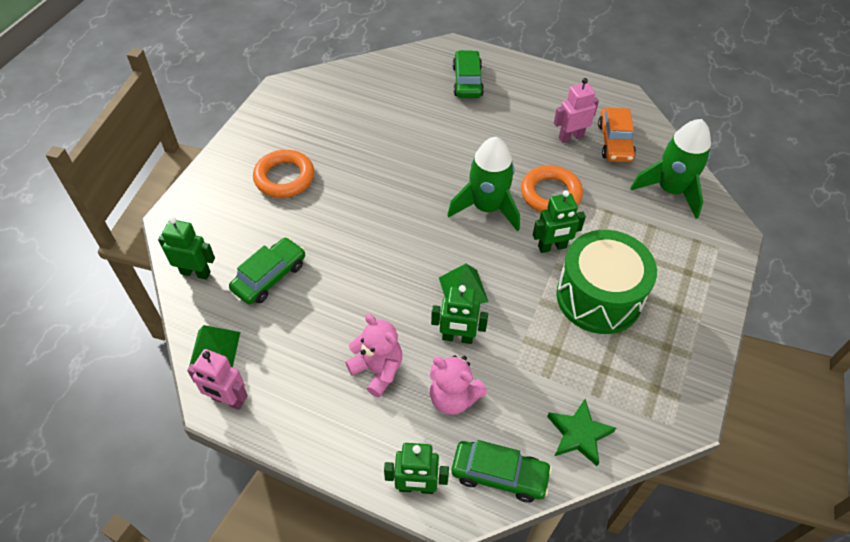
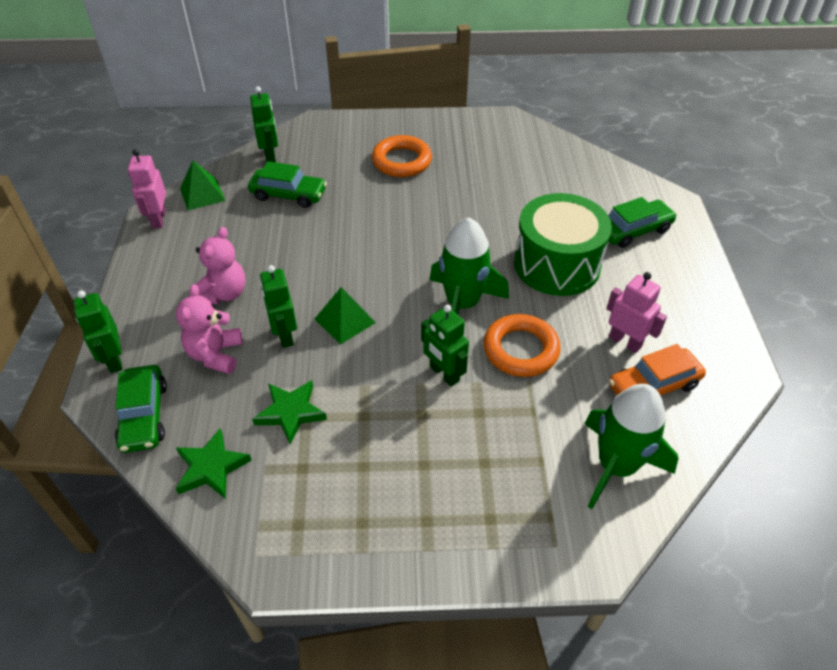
camera: 65 degrees right, 5 degrees down
green drum [556,230,657,334] -> green drum moved to [514,193,612,296]
none -> green star [252,380,327,444]

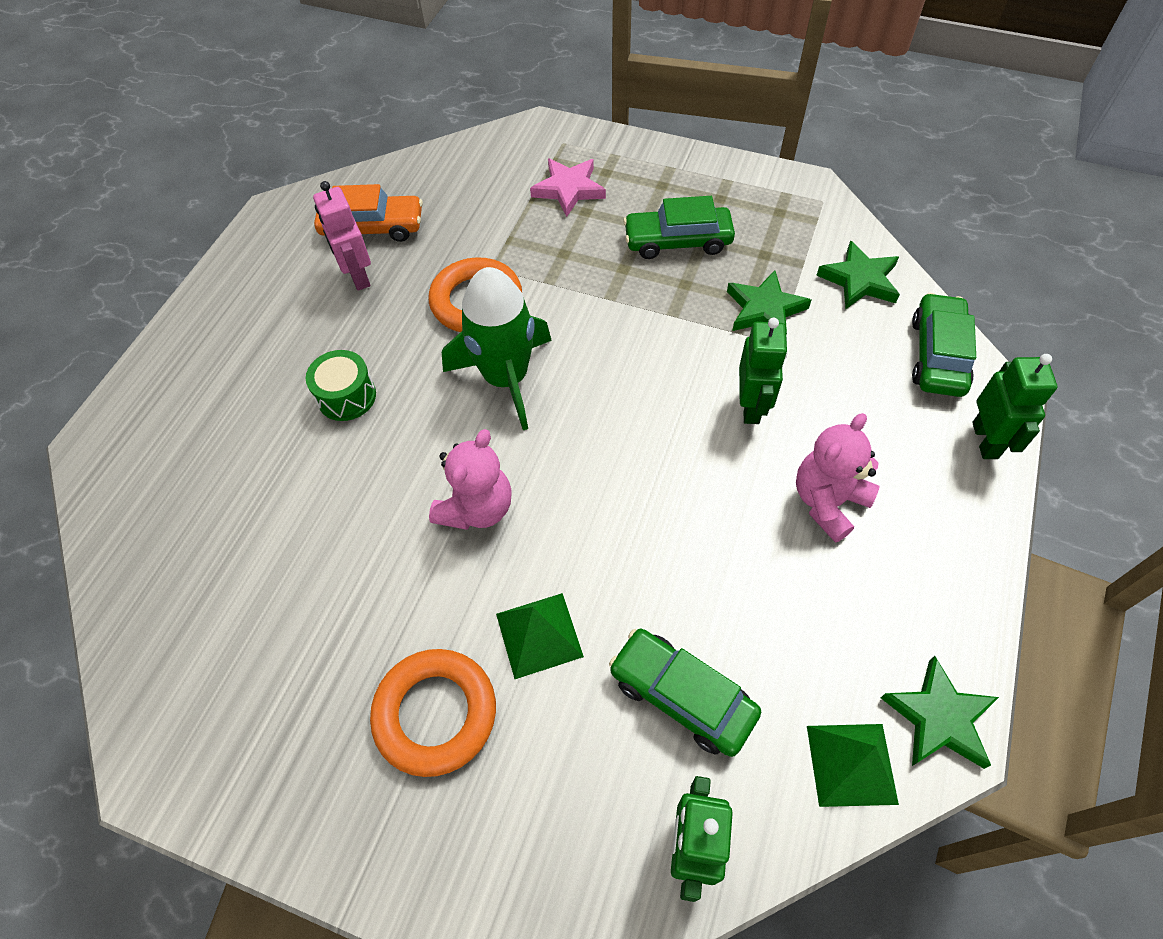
camera: 155 degrees left, 10 degrees up
pink robot [128,149,166,229] -> green star [881,656,999,769]
pink teddy bear [176,284,243,374] -> pink teddy bear moved to [429,429,512,530]
green pyramid [315,287,376,345] -> green pyramid moved to [496,593,584,679]
green robot [421,305,469,387] -> none
green drum [514,193,612,296] -> green drum [306,350,376,421], size x0.47
green rocket [584,384,678,509] -> none
green car [608,197,677,248] -> green car moved to [623,196,735,259]
none -> pink star [530,158,606,217]

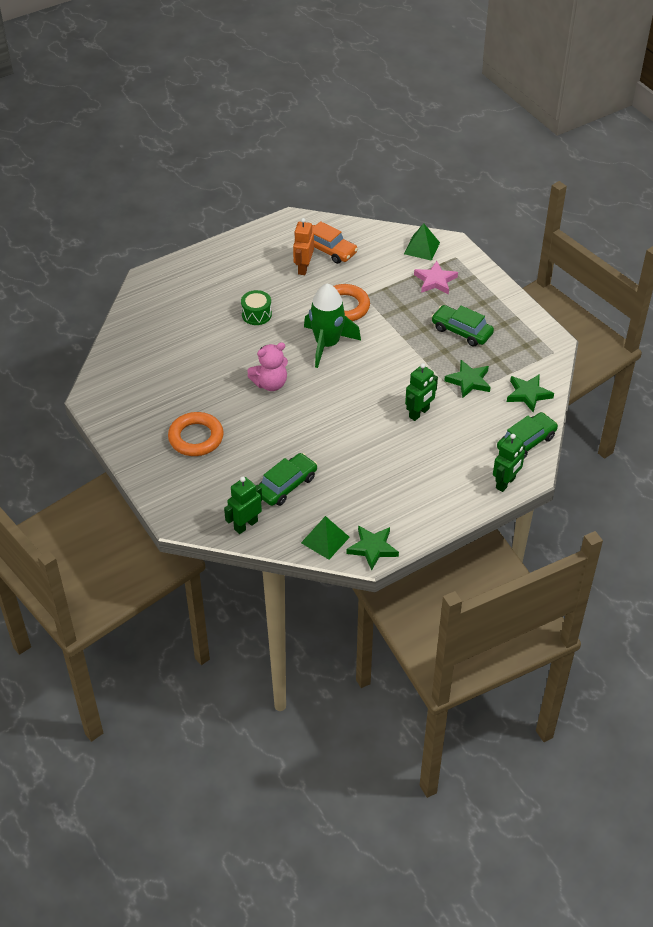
camera: 35 degrees right, 10 degrees down
pink robot [313,181,371,291] -> orange robot [293,218,314,275]
green pyramid [496,593,584,679] -> green pyramid moved to [404,223,440,261]
green car [609,629,761,757] -> green car turned 60 degrees clockwise [259,453,317,506]
pink teddy bear [796,413,880,543] -> none

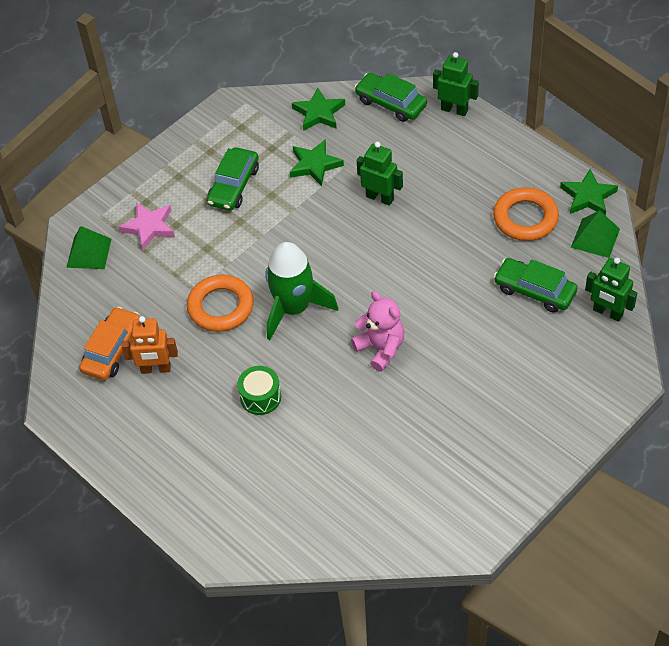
camera: 100 degrees left, 5 degrees up
orange ring [168,412,224,456] -> orange ring moved to [493,187,559,241]

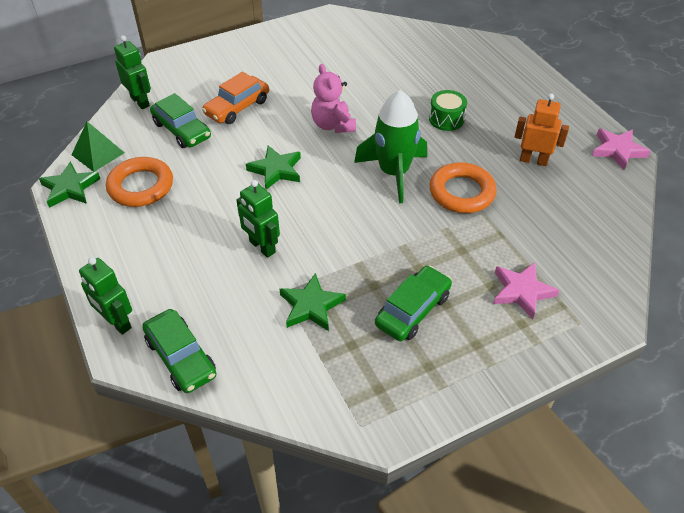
camera: 165 degrees left, 5 degrees down
green pyramid [66,226,111,269] -> none
orange car [79,307,140,380] -> orange car moved to [202,72,269,124]
green star [292,87,345,131] -> green star moved to [246,145,301,190]
none -> pink star [592,129,651,170]

